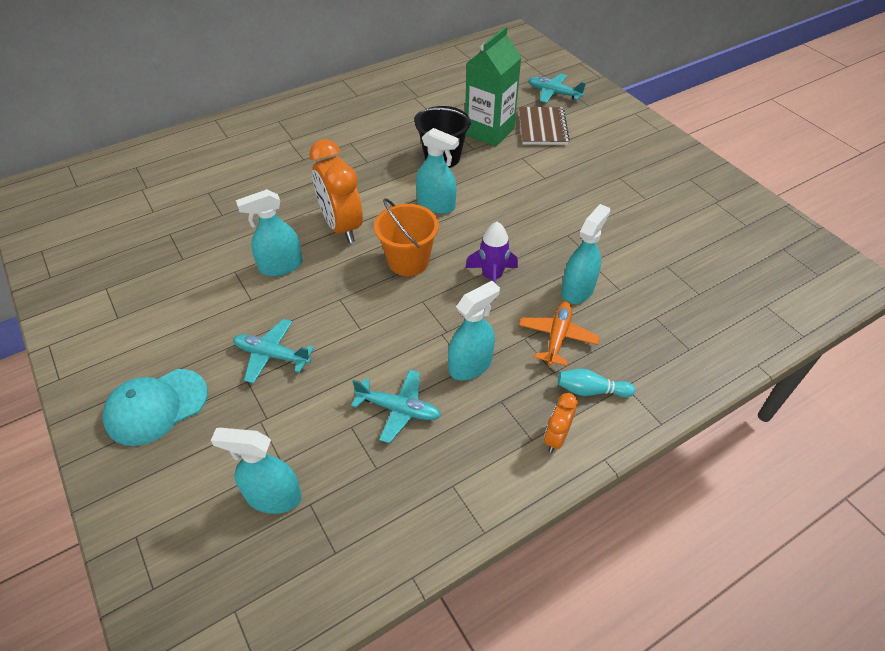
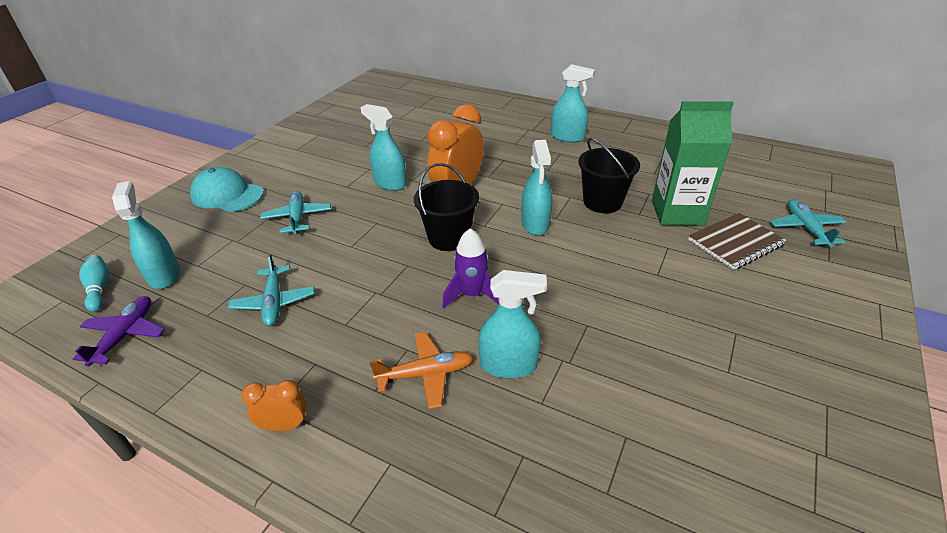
camera: 60 degrees right, 10 degrees down
orange bucket [374,198,439,276] -> black bucket [414,163,479,251]
turquoise spray bottle [448,281,500,380] -> turquoise spray bottle moved to [551,64,595,143]
turquoise bowling pin [558,369,635,397] -> turquoise bowling pin moved to [79,255,110,312]
none -> purple plane [73,296,166,367]

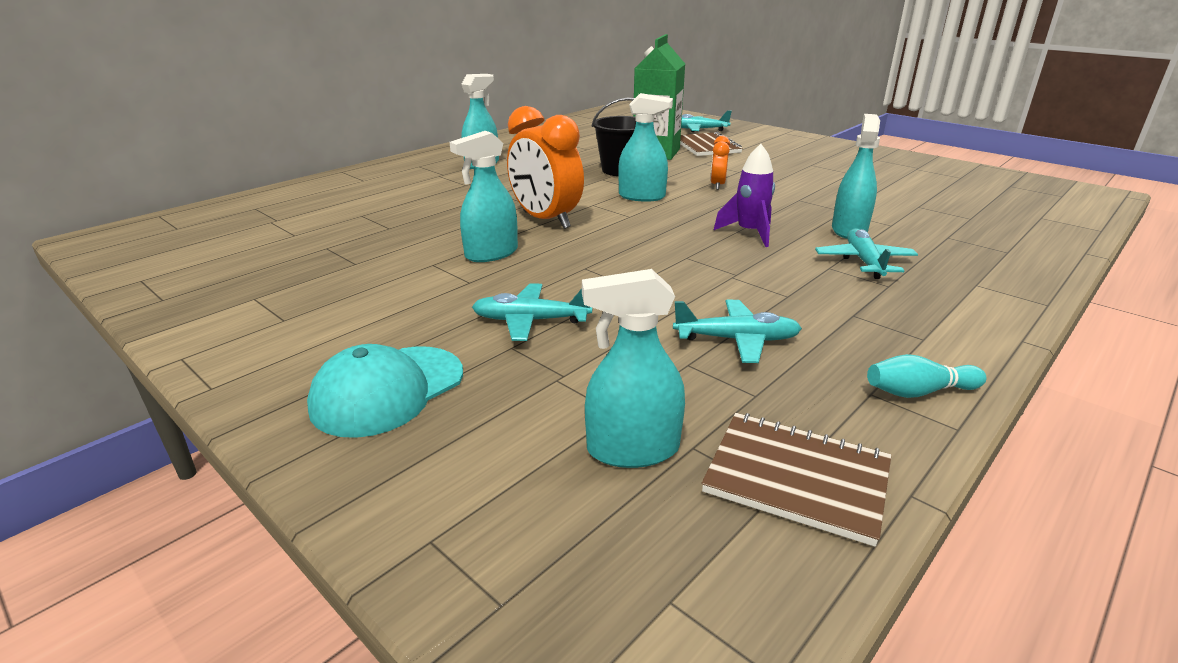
camera: 75 degrees left, 10 degrees down
purple plane [73,296,166,367] -> brown notebook [702,413,891,547]
turquoise bowling pin [79,255,110,312] -> turquoise bowling pin moved to [867,354,987,398]
orange clock [241,380,307,431] -> orange clock moved to [710,136,730,190]
orange plane [370,332,473,409] -> turquoise plane [815,228,918,279]
black bucket [414,163,479,251] -> none

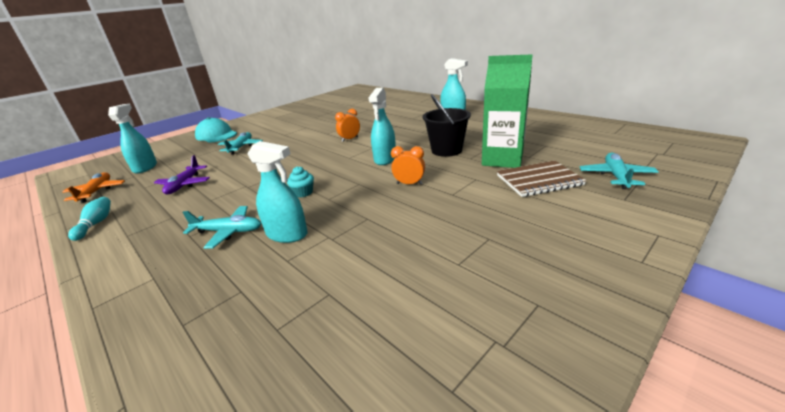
camera: 95 degrees right, 0 degrees up
turquoise spray bottle [450,131,518,262] -> none
orange clock [507,106,584,229] -> orange clock [335,109,360,142], size x0.50
turquoise plane [673,300,802,363] -> purple plane [154,155,210,195]
brown notebook [702,413,891,547] -> orange plane [63,172,125,203]
purple rocket [714,144,775,247] -> turquoise cupcake [287,166,314,197]

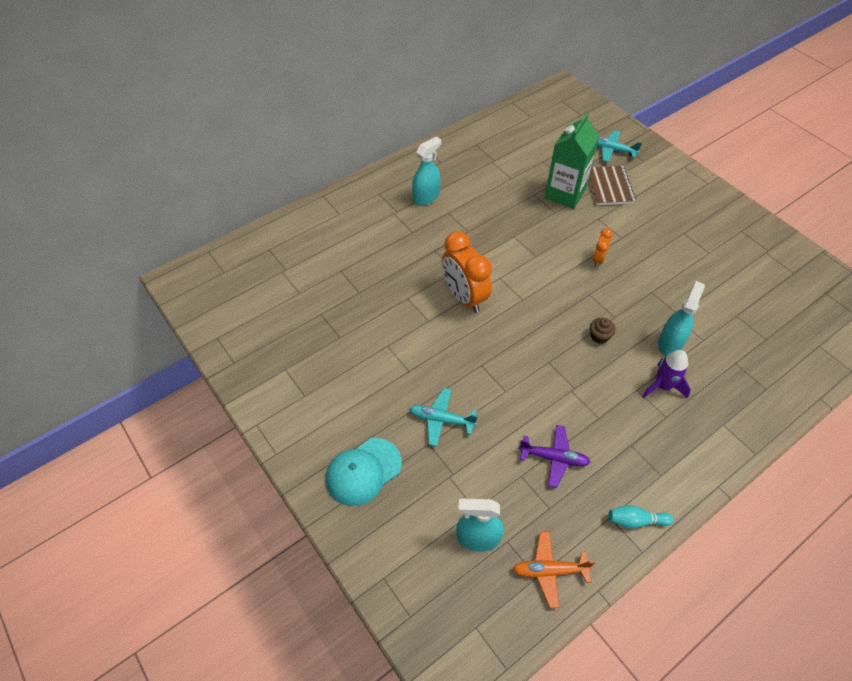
camera: 85 degrees left, 25 degrees up
turquoise plane [182,206,261,249] -> purple rocket [642,350,691,399]
turquoise cupcake [287,166,314,197] -> brown cupcake [590,318,616,344]
orange clock [335,109,360,142] -> orange clock [442,231,492,313], size x2.01
turquoise spray bottle [369,88,396,165] -> none
black bucket [422,94,471,157] -> none

